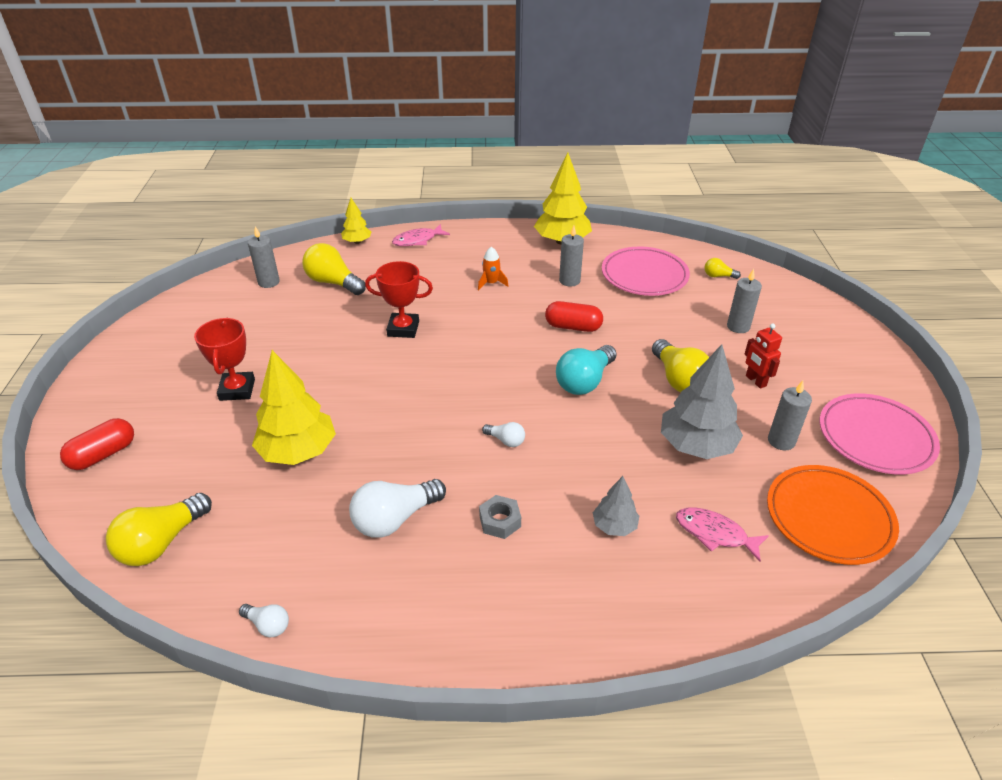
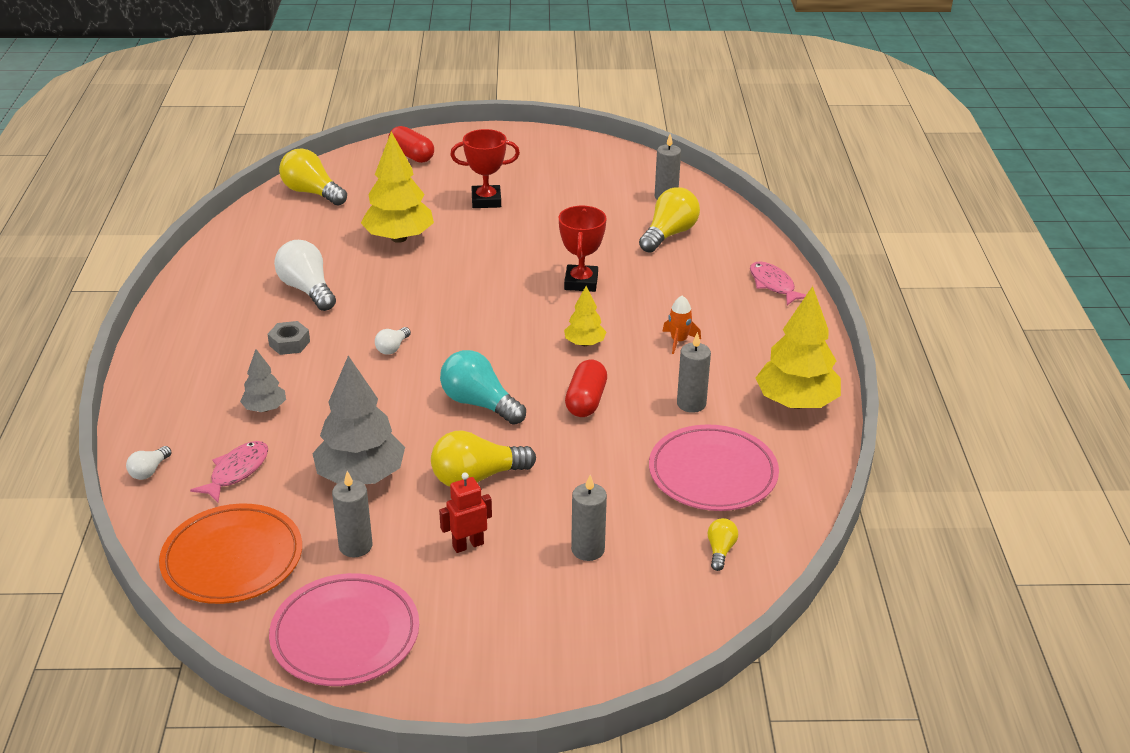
camera: 90 degrees right, 5 degrees down
white light bulb [239,604,289,637] -> white light bulb moved to [126,446,172,480]
yellow tree [341,198,371,244] -> yellow tree moved to [564,286,606,346]

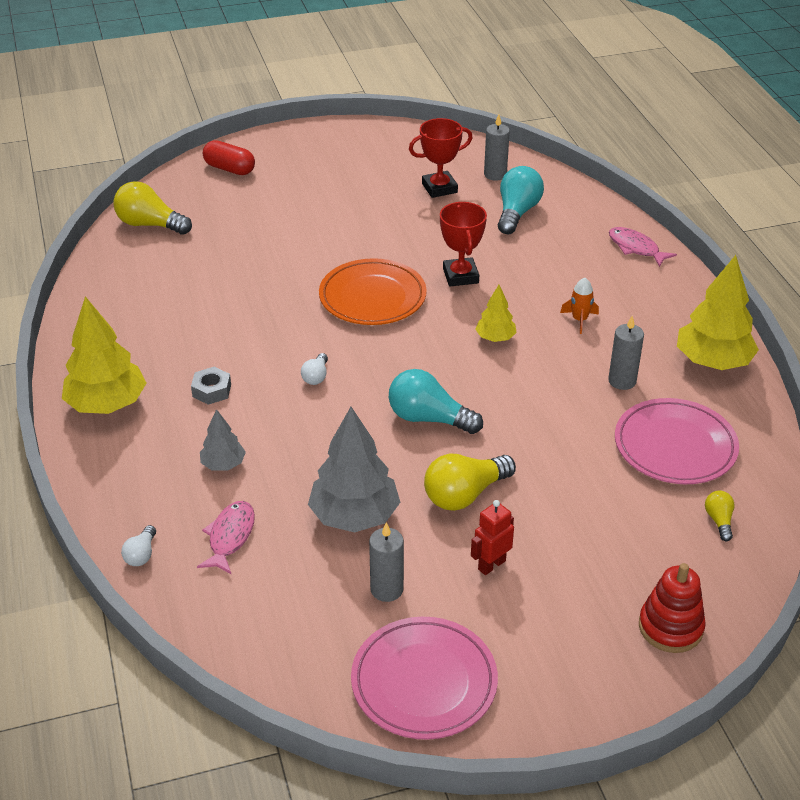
camera: 15 degrees left, 5 degrees up
orange plate [159,503,302,604] -> orange plate moved to [319,258,427,325]
white light bulb [274,240,336,311] -> none
yellow tree [361,132,434,243] -> yellow tree moved to [62,296,146,414]
red trophy [450,129,520,208] -> red trophy moved to [409,118,473,198]
red capsule [565,360,607,417] -> none
grey candle [571,475,607,561] -> none
yellow light bulb [639,187,700,253] -> turquoise light bulb [498,166,544,234]
none -> red stacking toy [639,563,706,653]

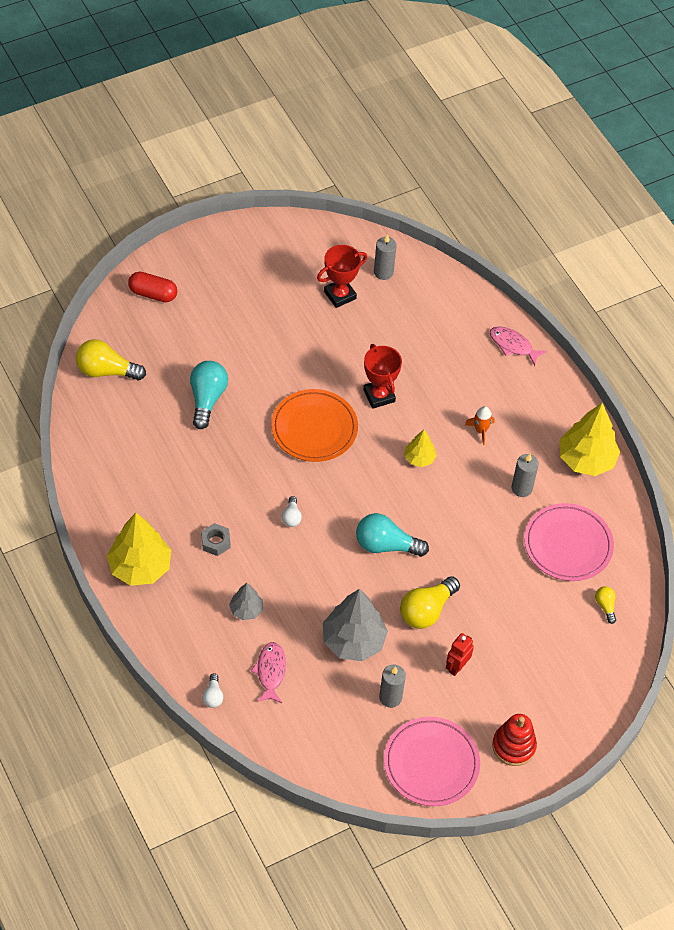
camera: 15 degrees left, 15 degrees up
turquoise light bulb [498,166,544,234] -> turquoise light bulb moved to [190,361,228,429]
red stacking toy [639,563,706,653] -> red stacking toy moved to [492,714,537,766]

